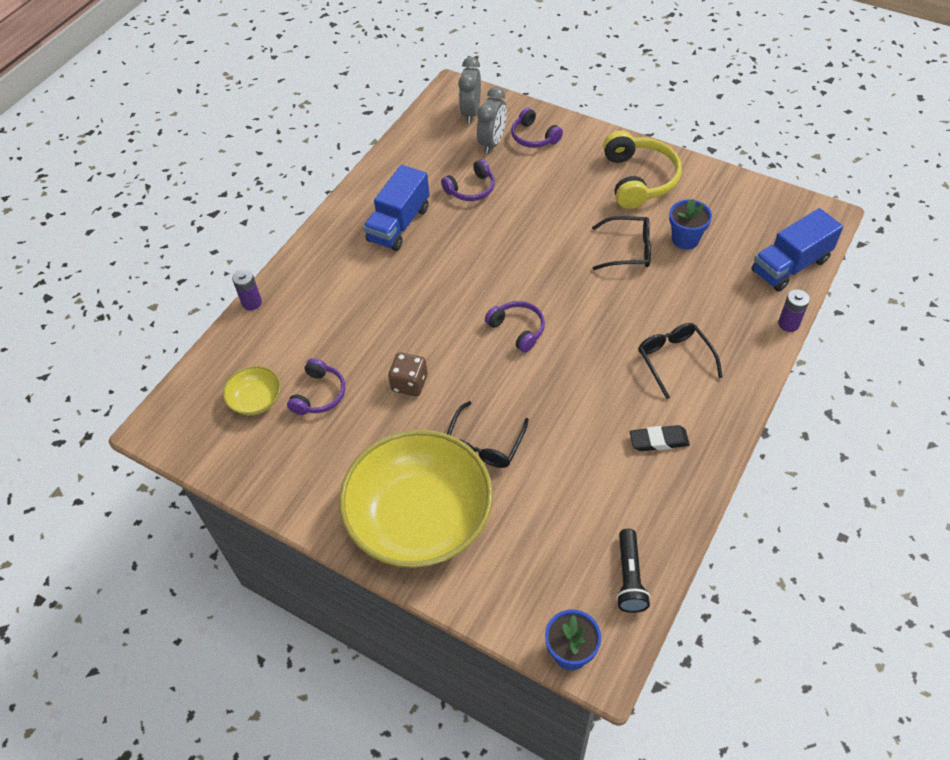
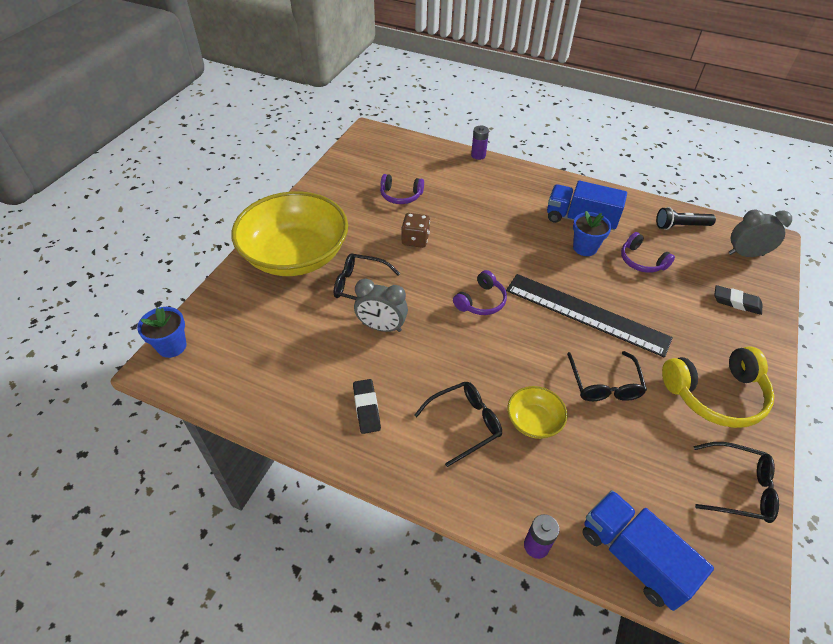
camera: 80 degrees right, 5 degrees down
yellow bowl [223,366,281,415] -> yellow bowl moved to [507,386,568,439]
grey clock [477,87,507,154] -> grey clock moved to [354,279,408,332]
purple headphones [511,108,563,148] -> black eraser [715,285,762,315]
black flashlight [616,529,650,613] -> black flashlight moved to [656,207,716,230]
blue flower pot [669,199,712,250] -> blue flower pot moved to [573,211,612,256]
none -> black ruler [506,274,673,358]
none -> black glasses [694,442,779,523]

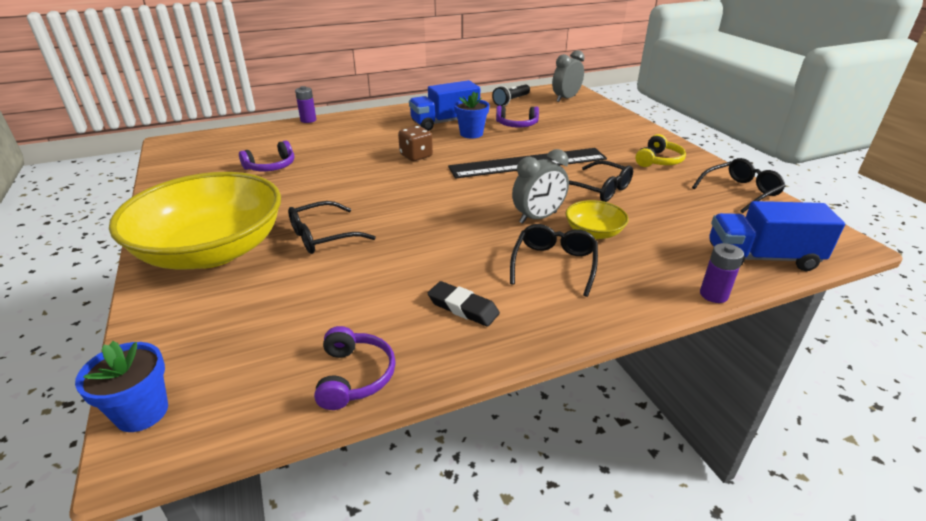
camera: 45 degrees left, 15 degrees down
grey clock [354,279,408,332] -> grey clock moved to [512,149,569,224]
brown dice [401,213,430,248] -> brown dice moved to [398,126,433,161]
purple headphones [453,270,507,315] -> purple headphones moved to [314,326,396,410]
yellow headphones [662,347,774,428] -> yellow headphones [635,134,686,167], size x0.60
black eraser [715,285,762,315] -> none

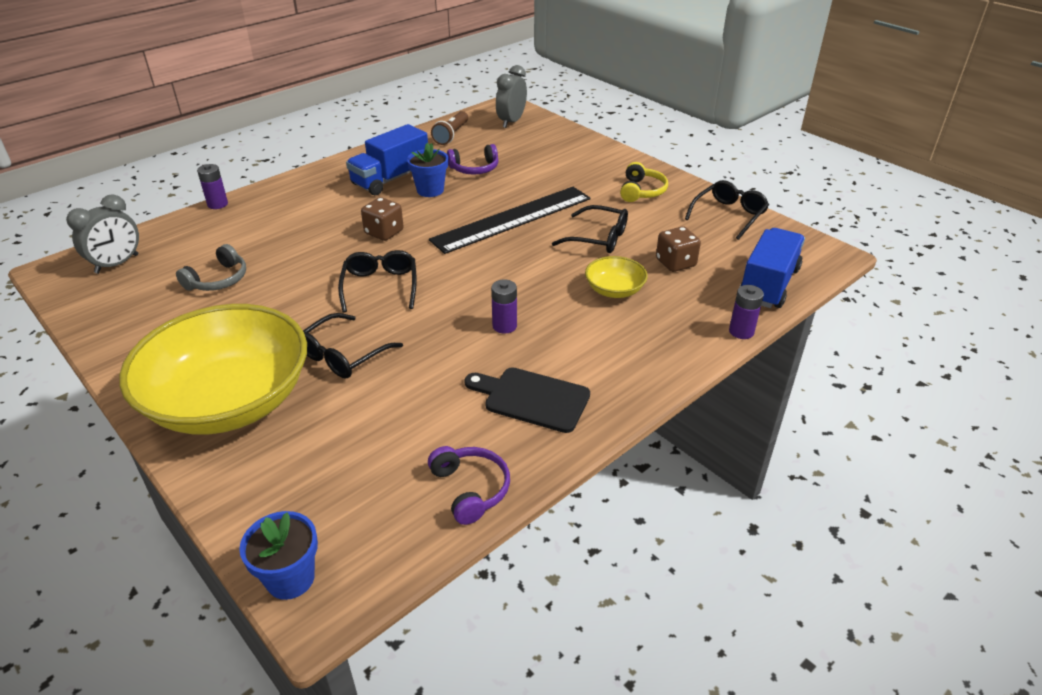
camera: 20 degrees left, 5 degrees up
purple headphones [239,140,294,172] -> grey headphones [176,244,246,291]
black eraser [428,281,500,327] -> black cutting board [464,367,590,433]
black flashlight [492,84,530,106] -> brown flashlight [431,111,468,145]
black glasses [510,224,598,297] -> black glasses moved to [338,250,417,312]
grey clock [512,149,569,224] -> grey clock moved to [66,194,139,274]
blue truck [709,201,845,271] -> blue truck turned 135 degrees clockwise [740,228,805,308]
none -> purple battery [491,279,517,334]
none -> brown dice [656,226,701,272]

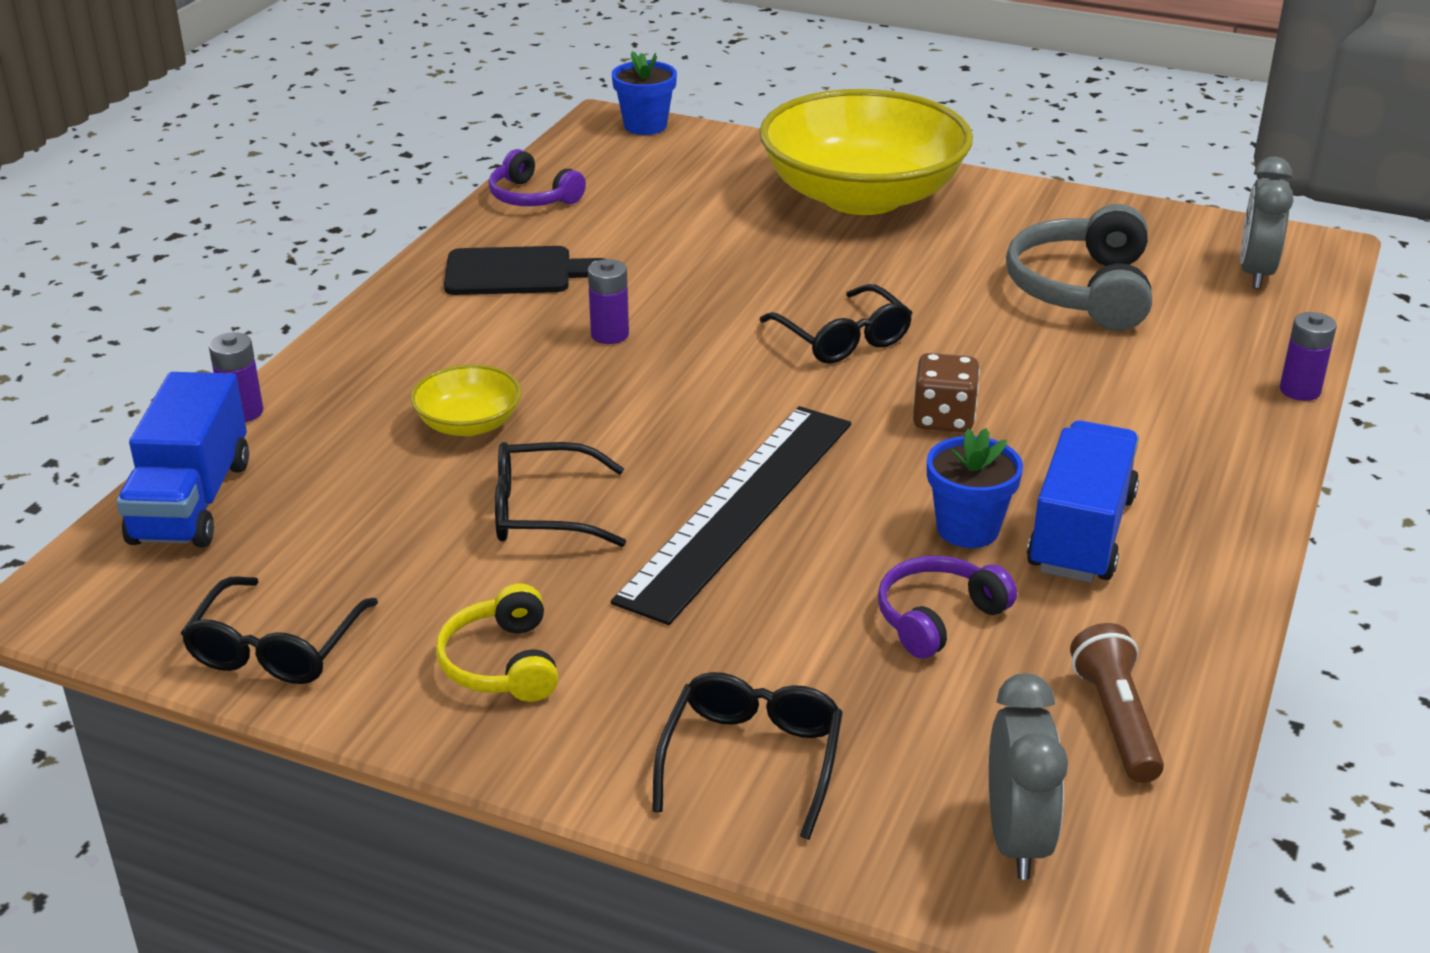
camera: 155 degrees right, 5 degrees down
grey headphones [176,244,246,291] -> grey headphones [1006,204,1152,331], size x1.67
black glasses [303,313,403,379] -> black glasses moved to [652,672,843,840]
brown dice [656,226,701,272] -> none

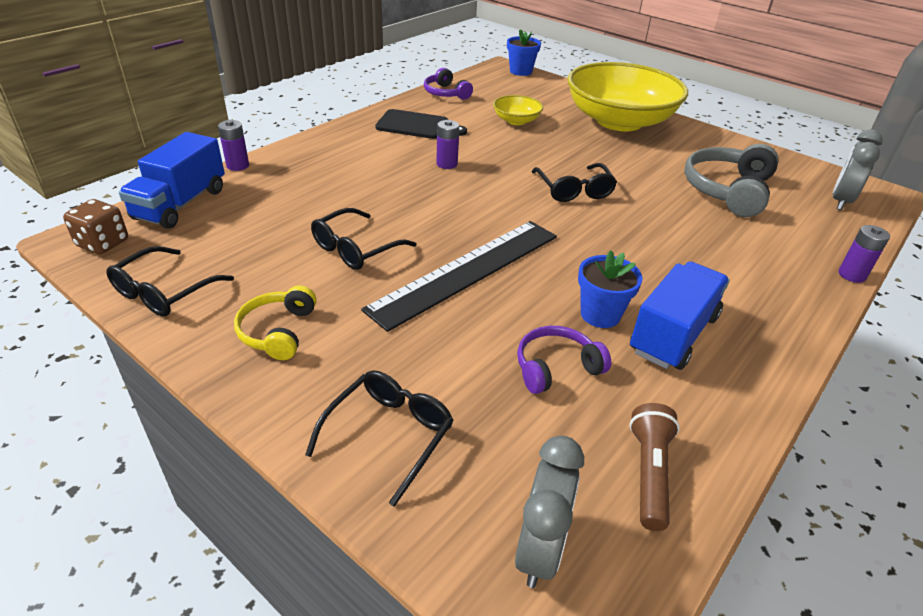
camera: 15 degrees right, 5 degrees up
yellow bowl [411,364,522,436] -> yellow bowl moved to [493,95,543,125]
black glasses [495,442,626,547] -> black glasses turned 60 degrees counterclockwise [311,208,416,270]
brown dice [913,353,980,432] -> brown dice moved to [63,199,128,254]

